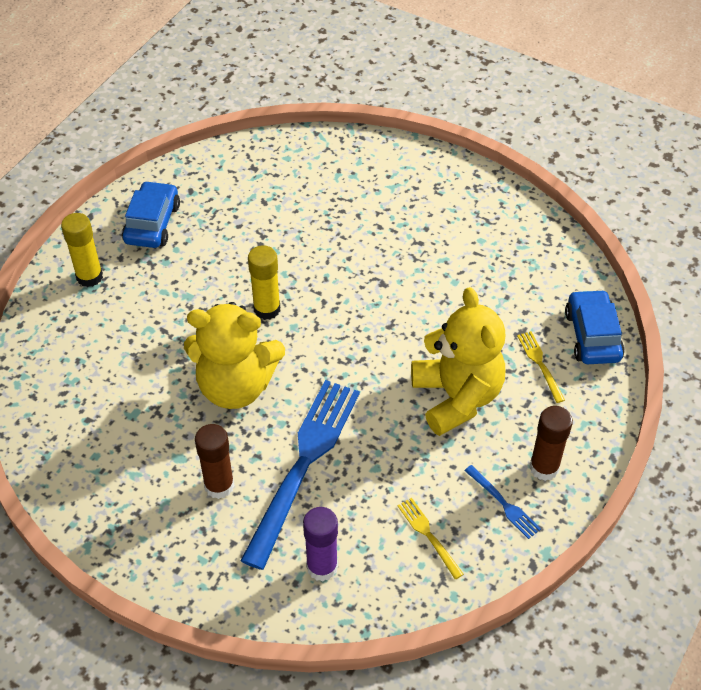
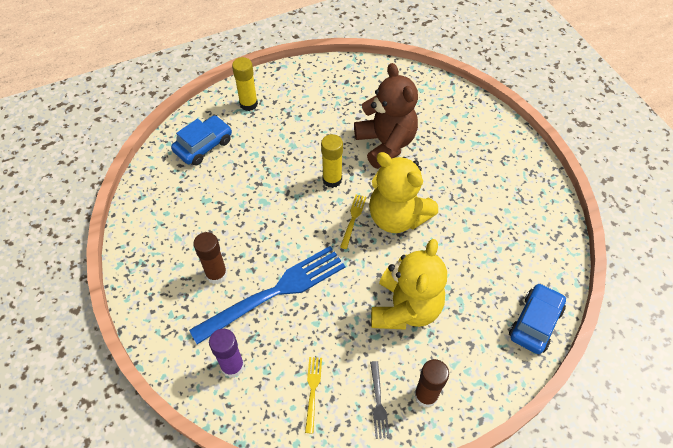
camera: 35 degrees right, 5 degrees up
blue car [122,181,180,248] -> blue car moved to [171,115,232,166]
yellow teddy bear [184,302,285,409] -> yellow teddy bear moved to [369,152,438,233]
blue fork [464,465,541,539] -> grey fork [370,361,390,439]
yellow fork [517,331,565,403] -> yellow fork moved to [340,194,367,249]
none -> brown teddy bear [354,63,418,169]

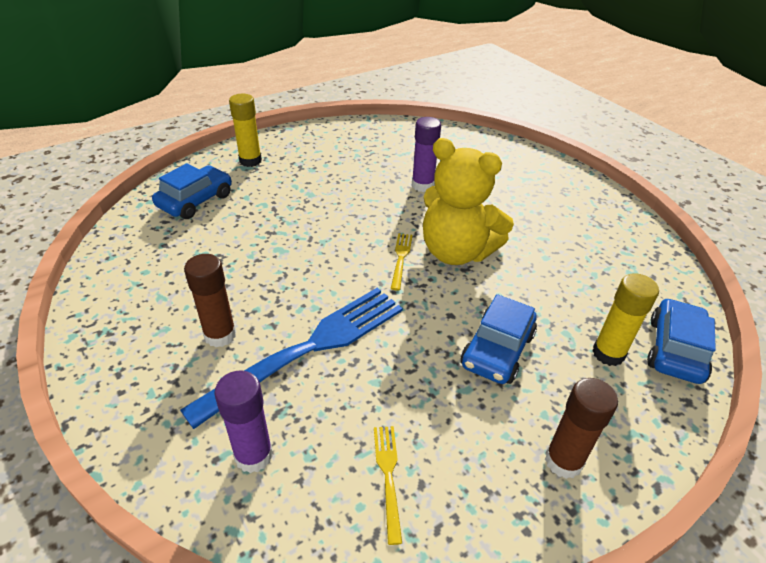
camera: 10 degrees left, 15 degrees down
yellow glue stick [321,134,343,188] -> yellow glue stick moved to [592,273,659,366]
brown teddy bear [354,63,418,169] -> purple glue stick [412,117,441,192]
grey fork [370,361,390,439] -> none
yellow teddy bear [371,239,447,330] -> blue car [460,294,537,384]

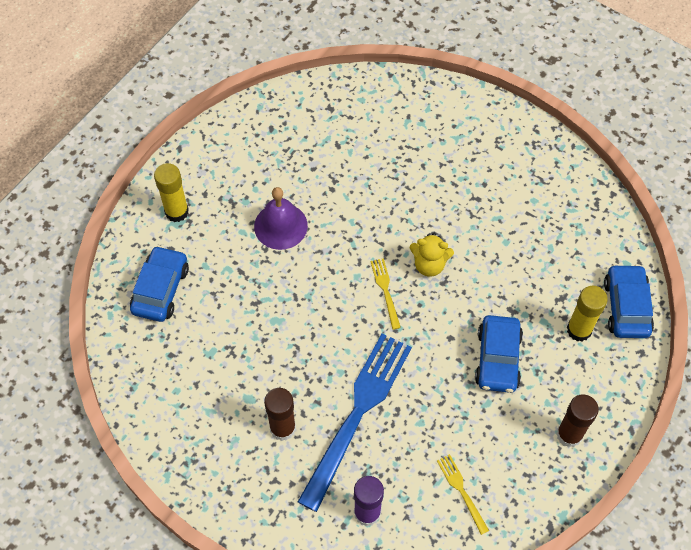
camera: 20 degrees left, 20 degrees up
purple glue stick [412,117,441,192] -> none
yellow teddy bear [423,138,514,265] -> yellow teddy bear [410,233,454,277], size x0.51
none -> purple bell [254,187,308,250]

